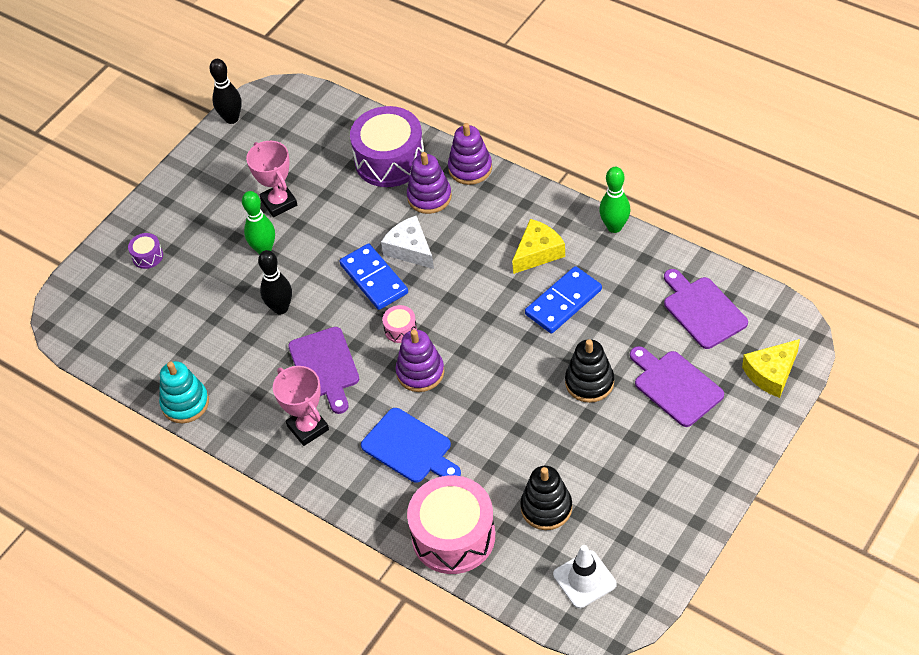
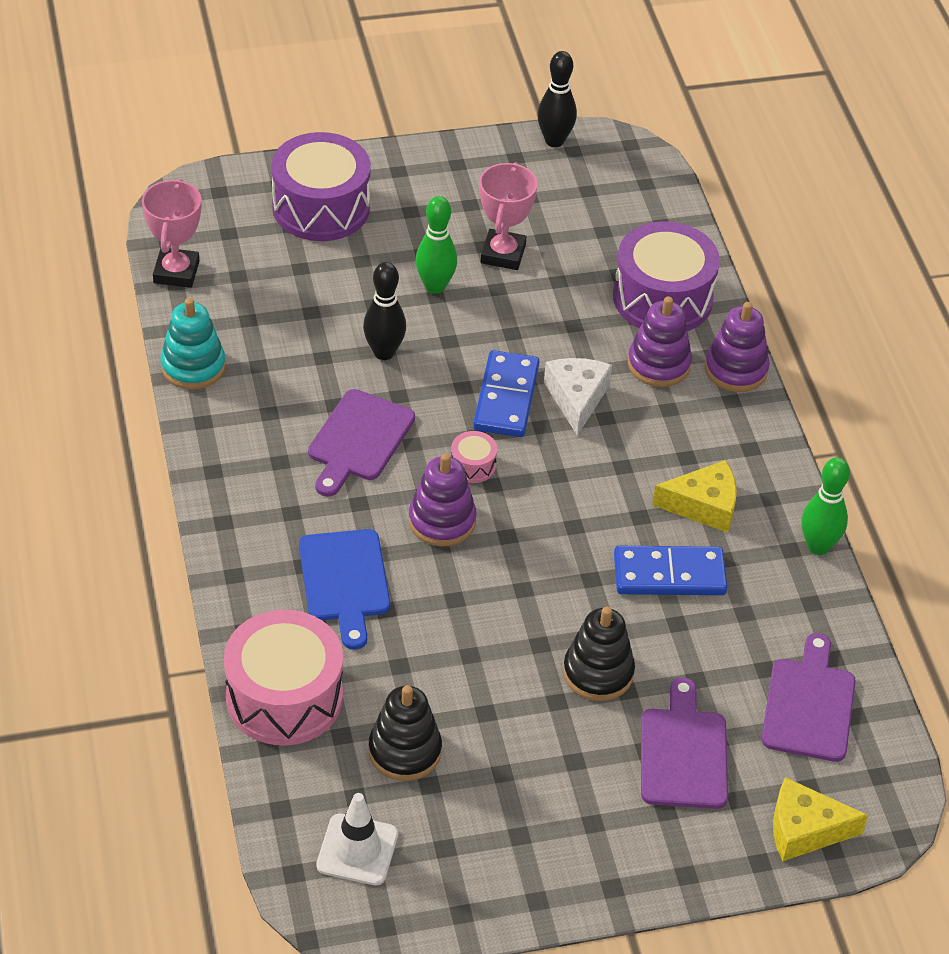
camera: 35 degrees right, 5 degrees down
purple drum [128,233,163,269] -> purple drum [271,132,371,241], size x2.34
pink trophy [273,366,329,446] -> pink trophy moved to [142,179,202,288]

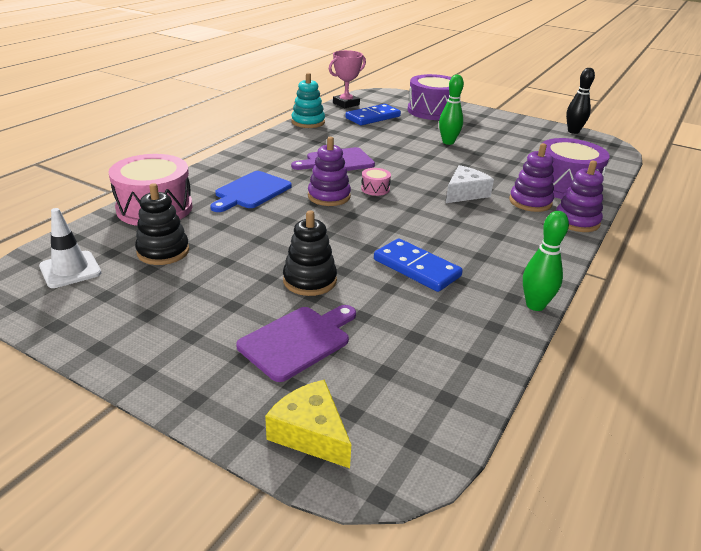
camera: 45 degrees right, 15 degrees down
black bowling pin [363,262,406,360] -> none
blue domino [473,350,539,437] -> blue domino moved to [345,104,401,125]
pink trophy [479,162,538,270] -> none
yellow cheese [652,460,737,533] -> none
purple cutting board [761,633,856,762] -> none

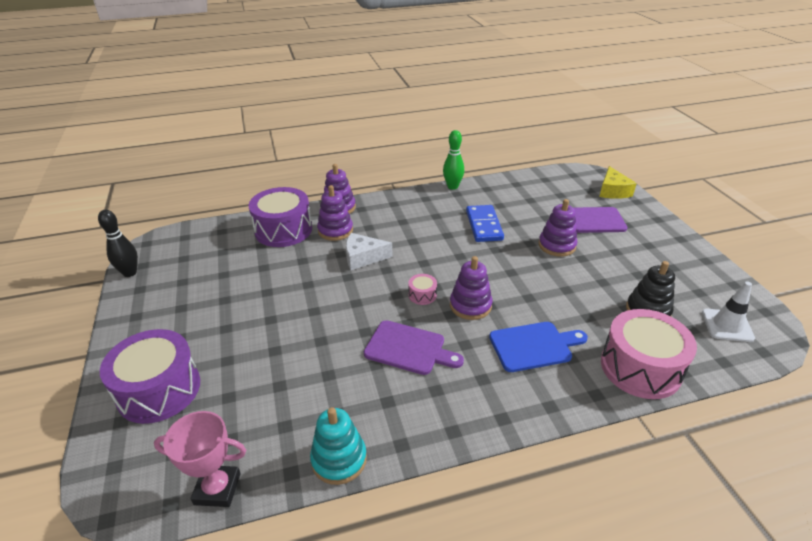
camera: 135 degrees left, 5 degrees up
black stacking toy [283,210,337,296] -> purple stacking toy [539,199,577,257]
blue domino [345,104,401,125] -> none
green bowling pin [439,75,464,145] -> none

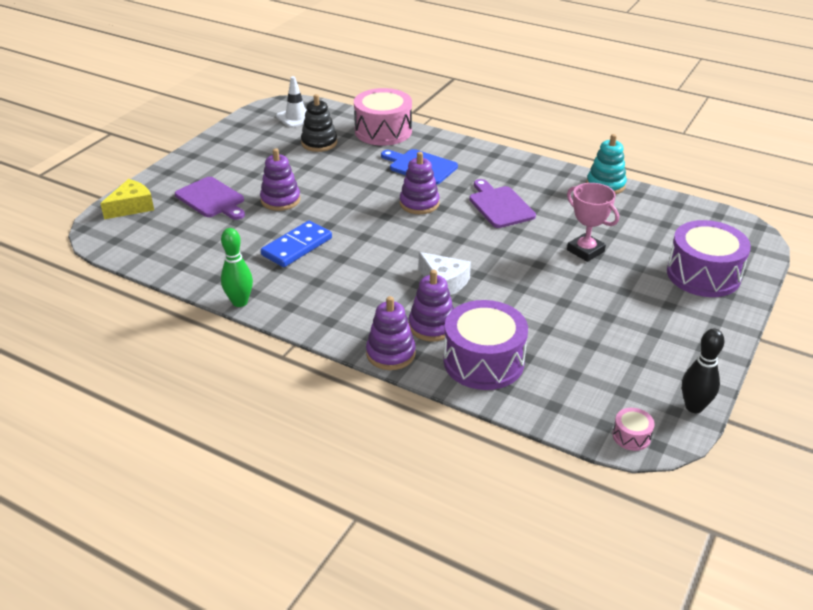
camera: 135 degrees left, 0 degrees up
pink trophy [154,411,246,507] -> pink trophy moved to [567,183,619,262]
pink drum [408,274,437,305] -> pink drum moved to [612,408,655,451]

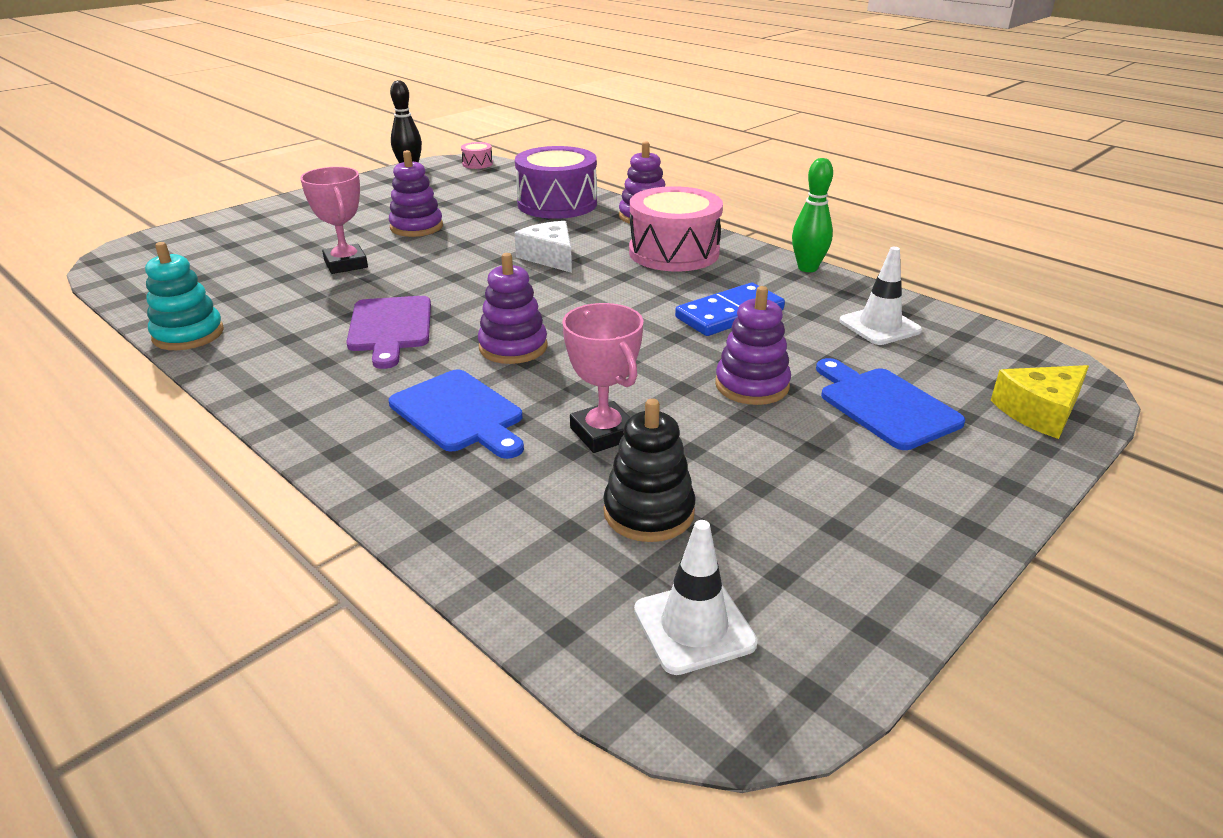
camera: 165 degrees left, 5 degrees down
purple cutting board [175,177,245,220] -> blue cutting board [816,358,965,450]
pink drum [354,88,412,146] -> pink drum moved to [629,186,723,271]
purple stacking toy [409,269,454,342] -> purple stacking toy moved to [389,150,443,237]
purple drum [667,220,751,297] -> none
none -> pink trophy [562,303,643,453]
none -> white traffic cone [839,247,922,345]

